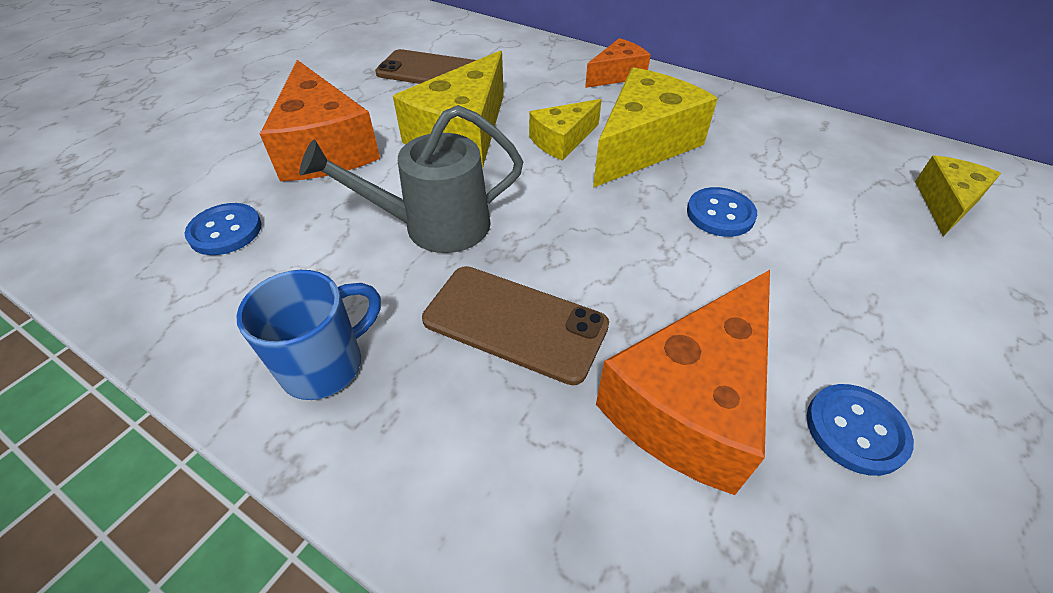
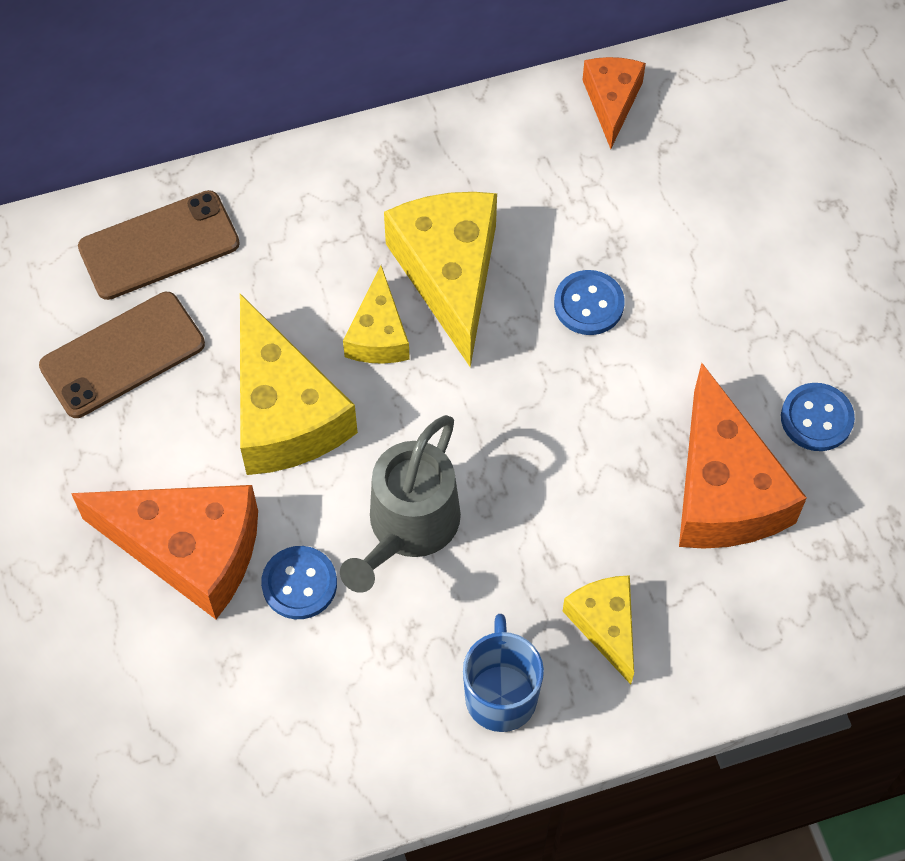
camera: 50 degrees left, 15 degrees up
blue button [184,203,261,255] -> blue button moved to [261,546,337,619]
brown phone [422,266,609,385] -> brown phone moved to [78,190,240,300]
orange cheese [585,38,651,88] -> orange cheese moved to [582,57,646,149]
yellow cheese [915,156,1001,237] -> yellow cheese moved to [563,575,634,684]

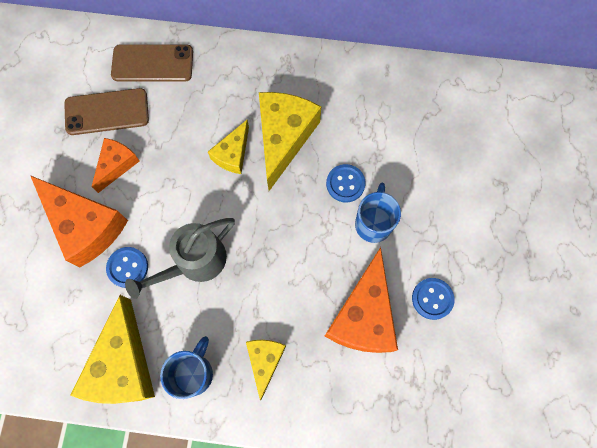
camera: 25 degrees right, 10 degrees up
yellow cheese [240,294,358,475] -> yellow cheese moved to [70,295,155,404]
orange cheese [582,57,646,149] -> orange cheese moved to [91,138,139,193]
none -> blue mug [355,183,401,243]

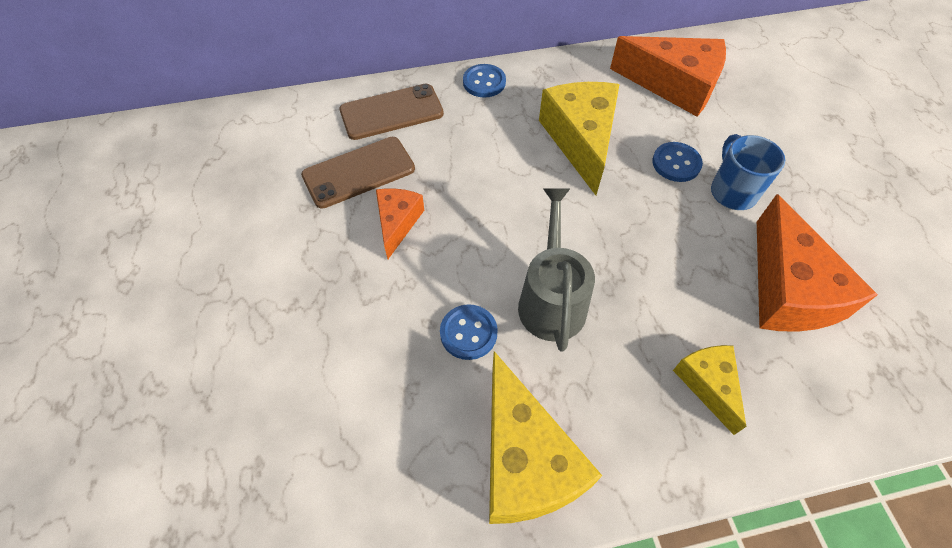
camera: 20 degrees left, 15 degrees down
orange cheese [30,175,128,268] -> orange cheese moved to [610,36,726,117]
grey watering can [125,218,235,299] -> grey watering can turned 150 degrees clockwise [518,188,595,351]
blue mug [160,336,213,399] -> none
yellow cheese [208,120,249,174] -> none
blue button [412,278,455,320] -> blue button moved to [463,64,506,98]

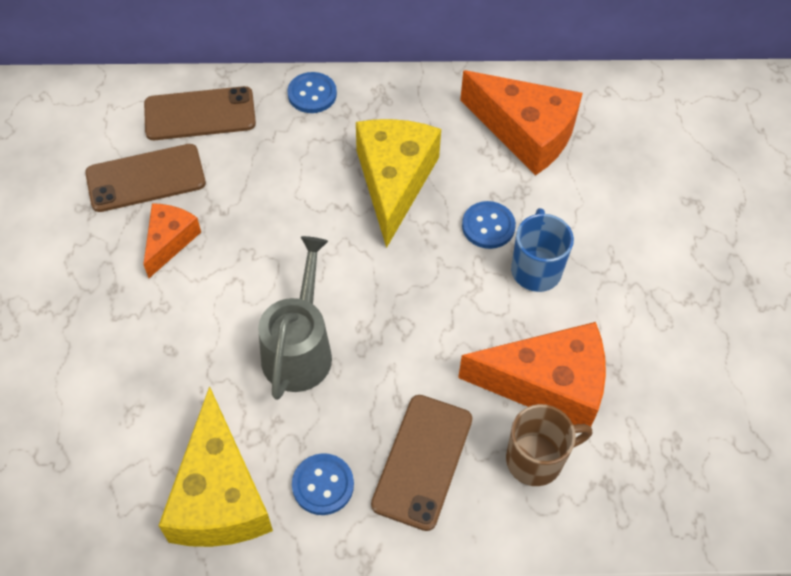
camera: 10 degrees right, 0 degrees up
blue button [440,304,498,360] -> blue button moved to [292,453,354,515]
yellow cheese [673,345,747,435] -> brown phone [371,395,472,531]
orange cheese [757,194,878,332] -> orange cheese turned 90 degrees counterclockwise [458,322,606,427]
none -> brown mug [506,404,592,486]

